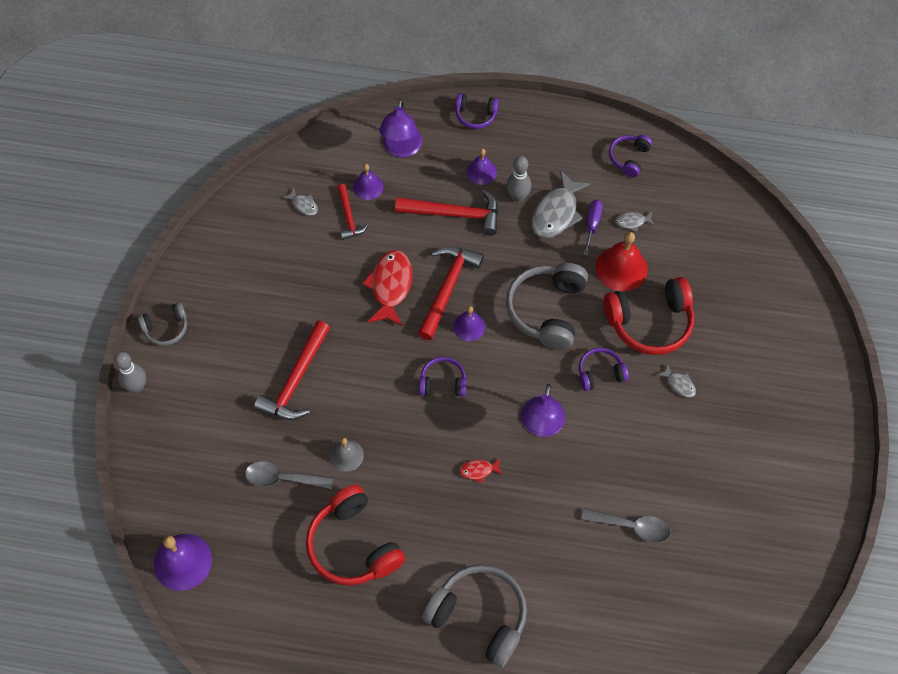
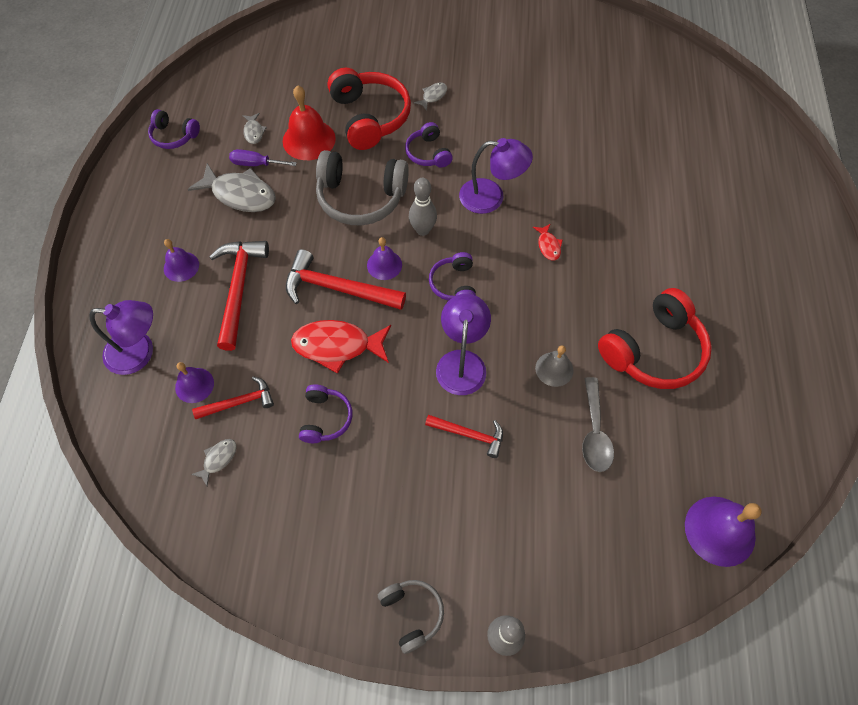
camera: 95 degrees left, 0 degrees up
red hammer [254,320,330,420] -> red hammer [425,415,503,458], size x0.59
grey headphones [422,564,527,667] -> none
purple headphones [456,93,499,129] -> purple headphones moved to [299,385,352,443]
grey bowling pin [506,156,531,202] -> grey bowling pin moved to [409,178,437,236]
grey spoon [581,508,671,543] -> none
none -> purple lamp [436,294,491,395]

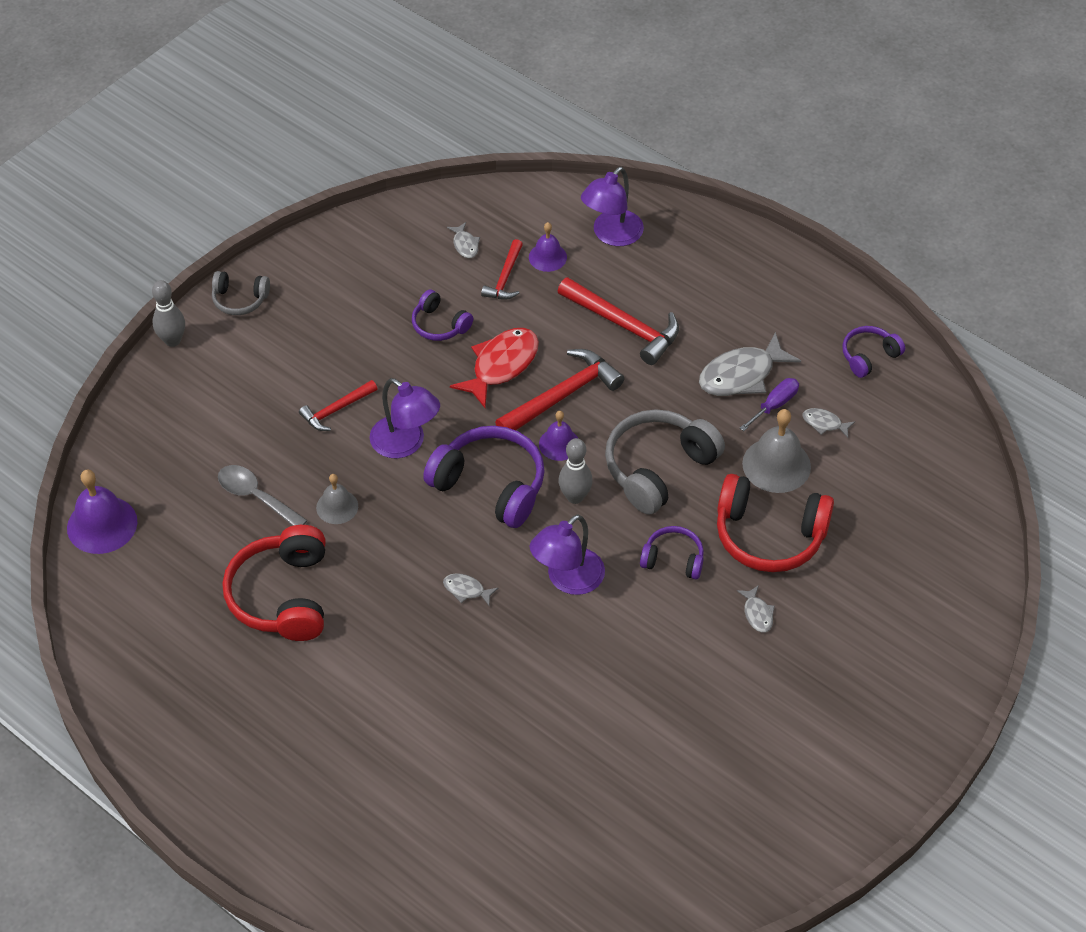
camera: 125 degrees right, 10 degrees down
purple bell [164,239,199,282] -> none
red bell [283,85,336,160] -> grey bell [742,409,811,493]
purple headphones [429,252,476,301] -> purple headphones [423,426,545,528], size x1.85
red fish [533,223,563,261] -> grey fish [443,573,498,605]

